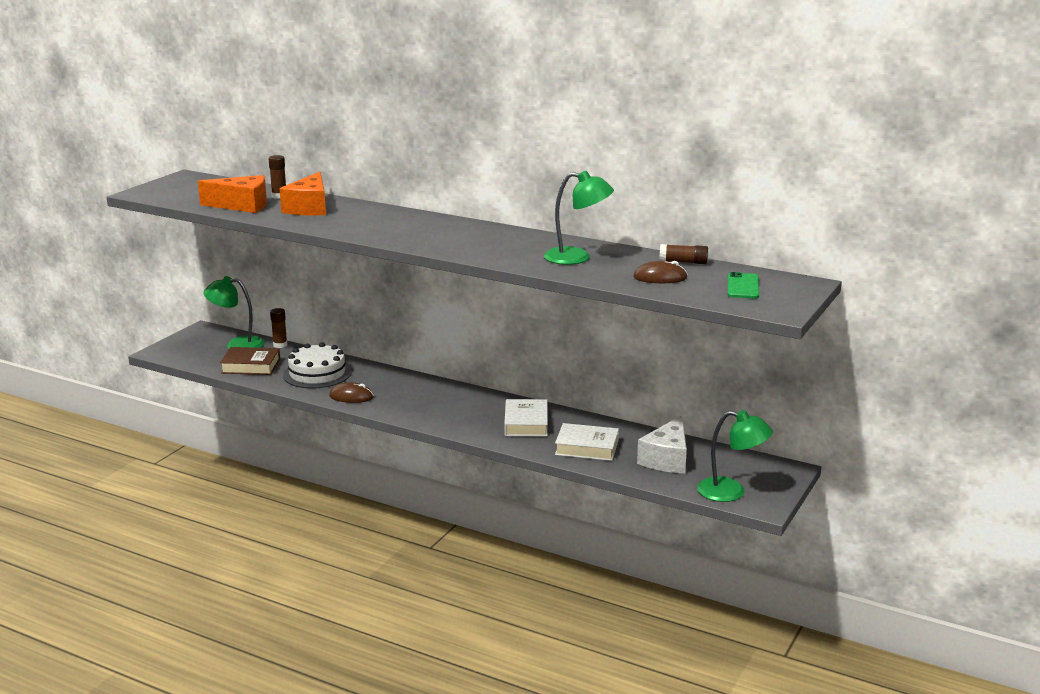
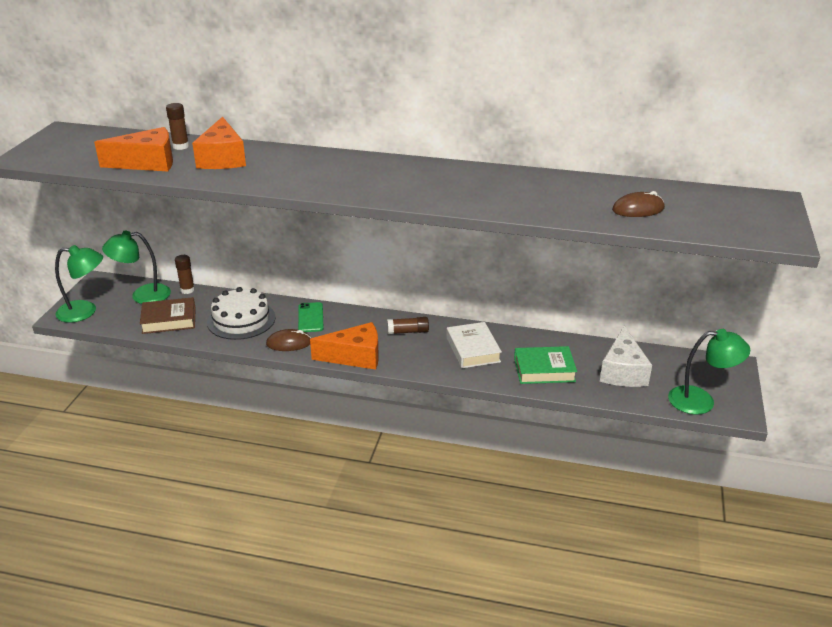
camera: 15 degrees left, 10 degrees up
green lamp [544,171,614,265] -> green lamp moved to [55,245,103,323]
white book [555,423,619,461] -> green book [514,346,577,384]
brown glue stick [659,244,708,264] -> brown glue stick moved to [387,317,429,334]
green phone [727,272,759,299] -> green phone moved to [298,302,324,332]
none -> orange cheese [310,322,379,370]

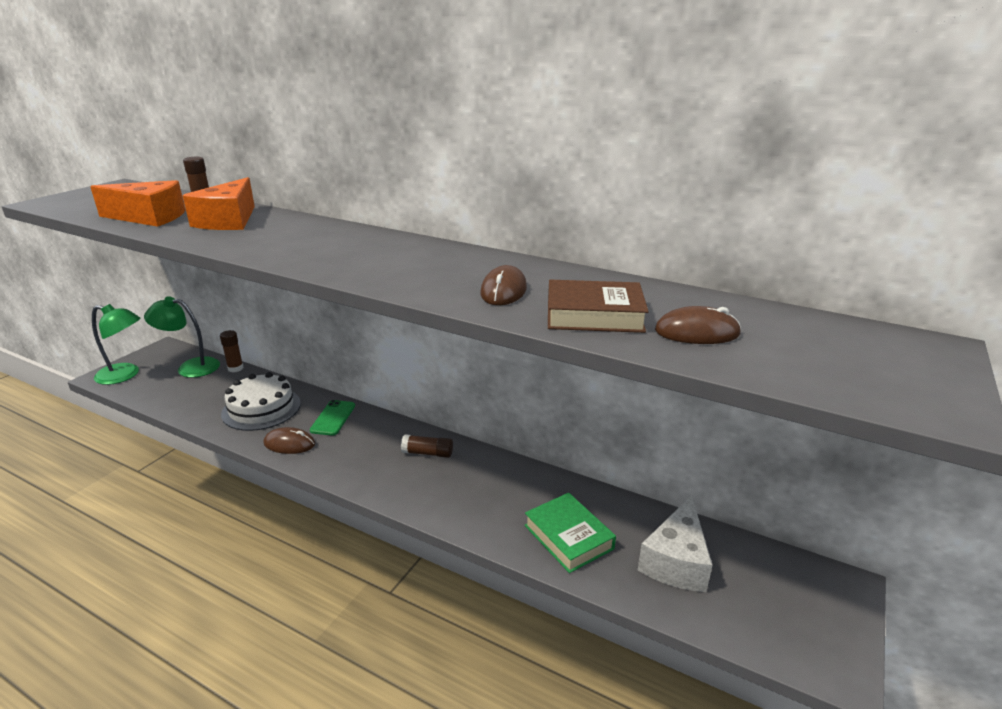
camera: 15 degrees right, 5 degrees down
brown book [140,297,196,334] -> brown book moved to [548,280,649,333]
orange cheese [310,322,379,370] -> none
white book [446,322,502,368] -> none
green book [514,346,577,384] -> green book turned 45 degrees clockwise [525,493,616,573]
green lamp [668,329,750,415] -> none
none -> brown mouse [480,265,527,305]

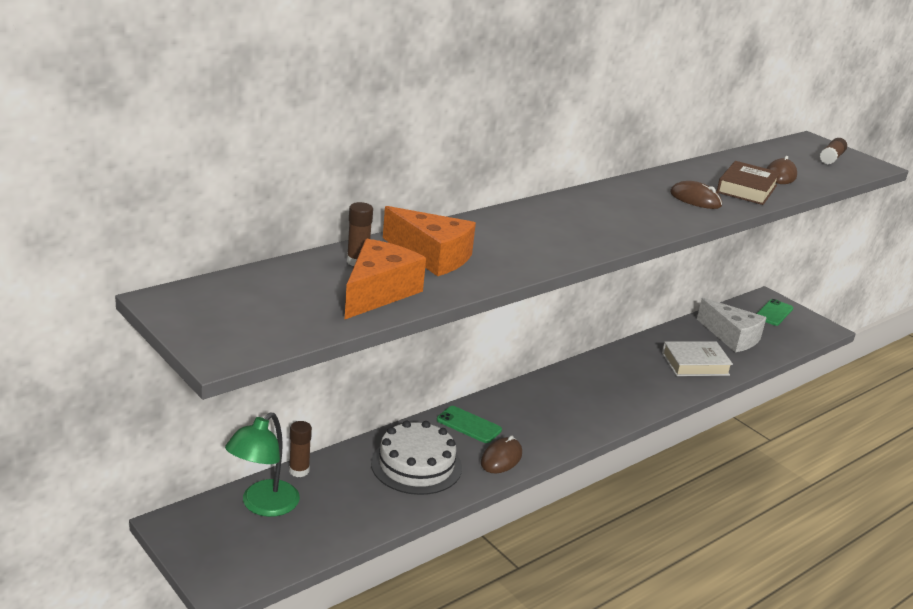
camera: 70 degrees left, 0 degrees up
green lamp [92,304,141,385] -> none
brown glue stick [401,434,453,458] -> brown glue stick moved to [820,138,847,164]
green book [525,493,616,573] -> white book [662,341,733,376]
none -> green phone [756,299,793,326]

